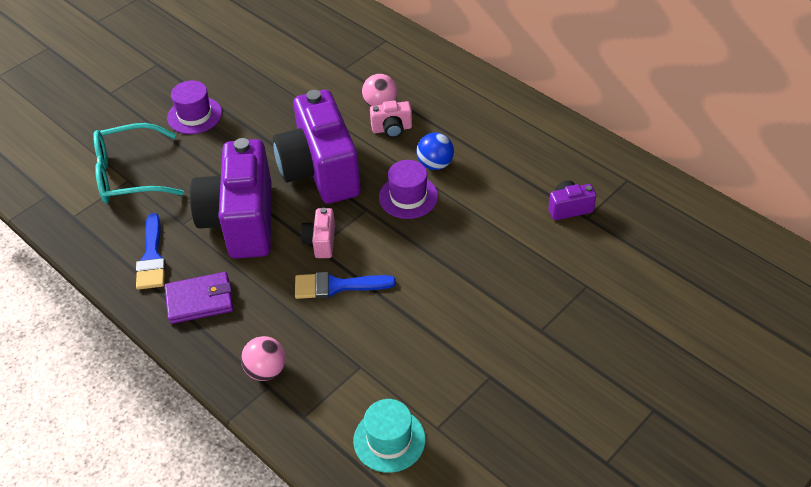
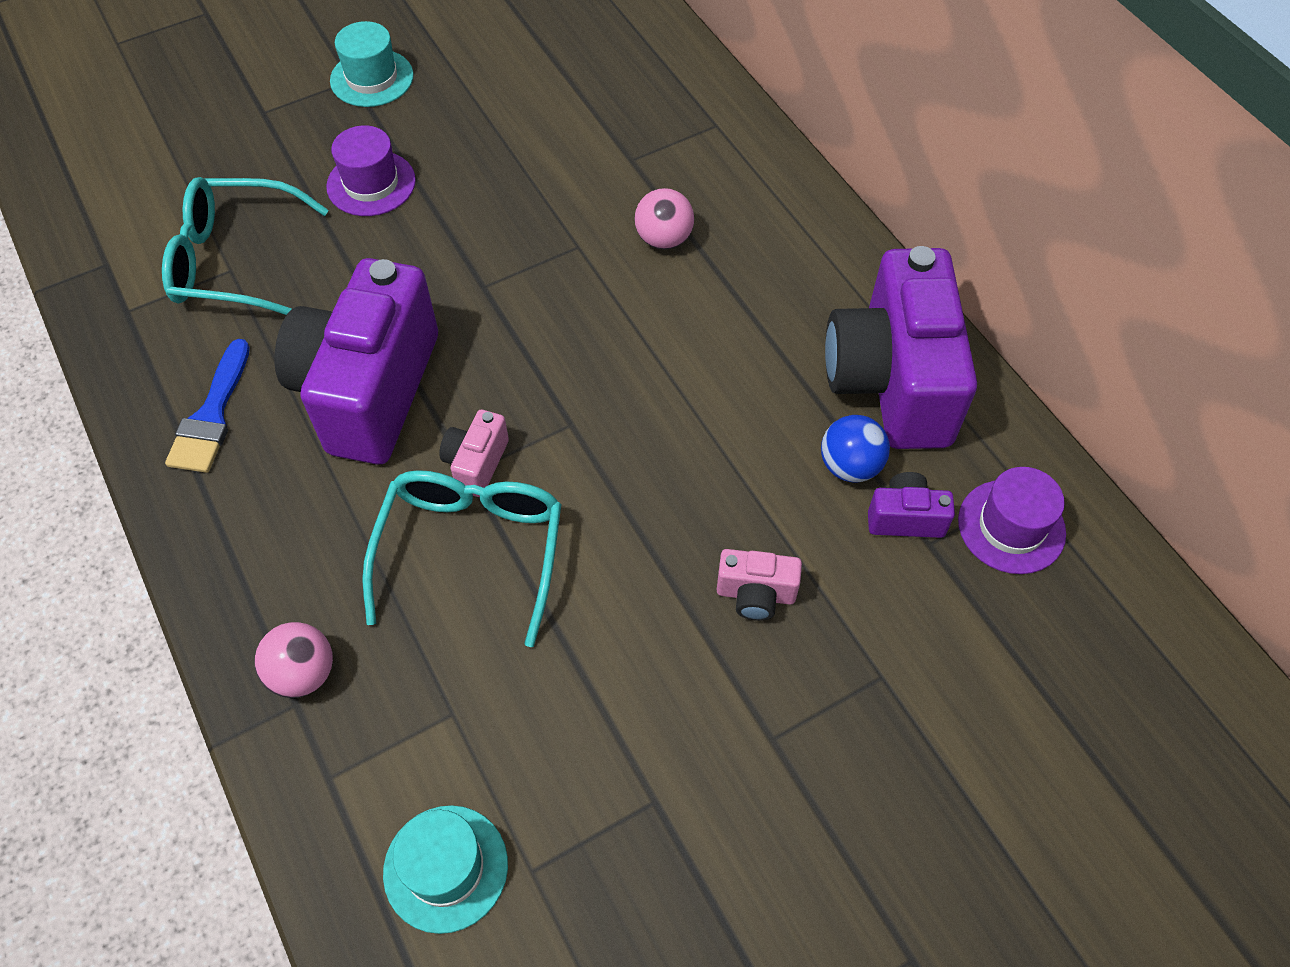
camera: 15 degrees right, 10 degrees up
purple wallet [165,272,233,324] -> none
purple camera [273,90,361,204] -> purple camera moved to [825,246,977,449]
blue brush [295,272,396,299] -> turquoise glasses [362,470,561,647]
pink camera [370,100,412,138] -> pink camera moved to [717,549,802,621]
purple hat [379,160,438,219] -> purple hat moved to [958,467,1066,574]
blue ball [416,132,454,170] -> blue ball moved to [821,415,890,482]
none -> turquoise hat [330,21,414,107]

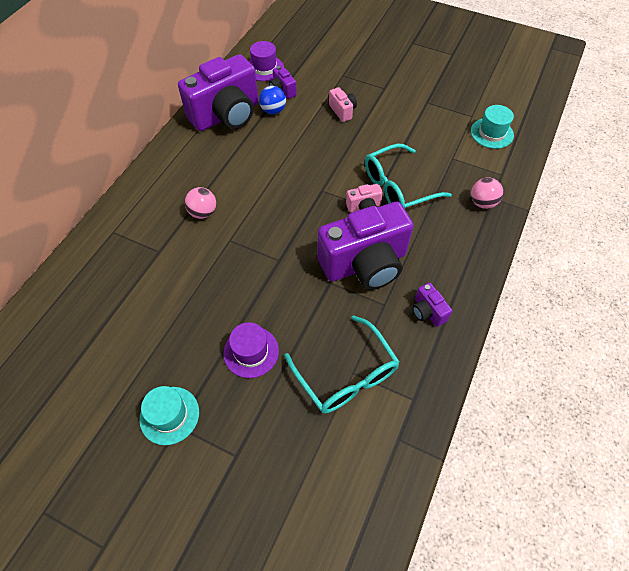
camera: 125 degrees left, 0 degrees up
blue brush [165,339,250,473] -> purple camera [412,282,452,327]

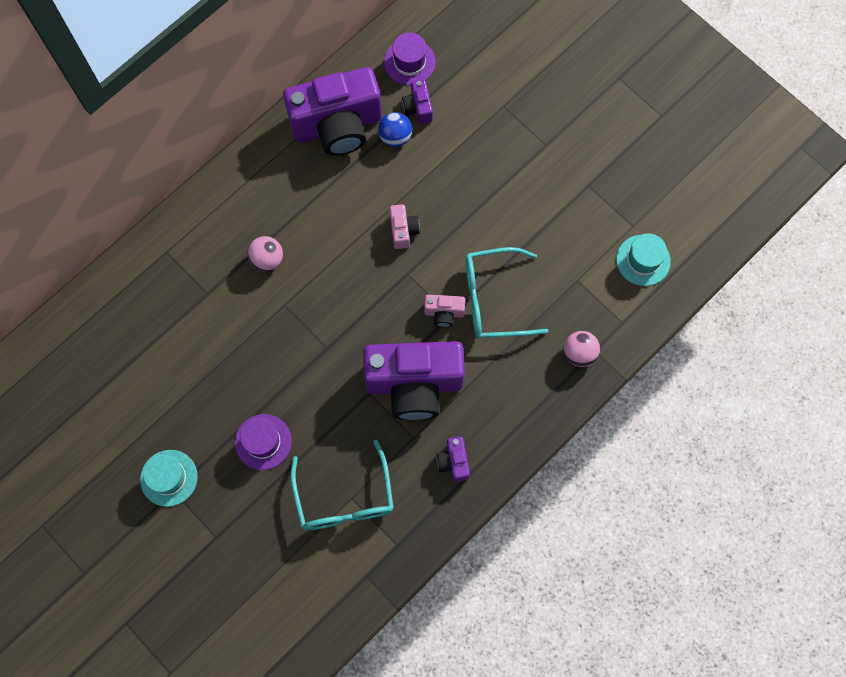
camera: 20 degrees right, 15 degrees up
pink camera [329,87,357,122] -> pink camera moved to [390,204,420,249]

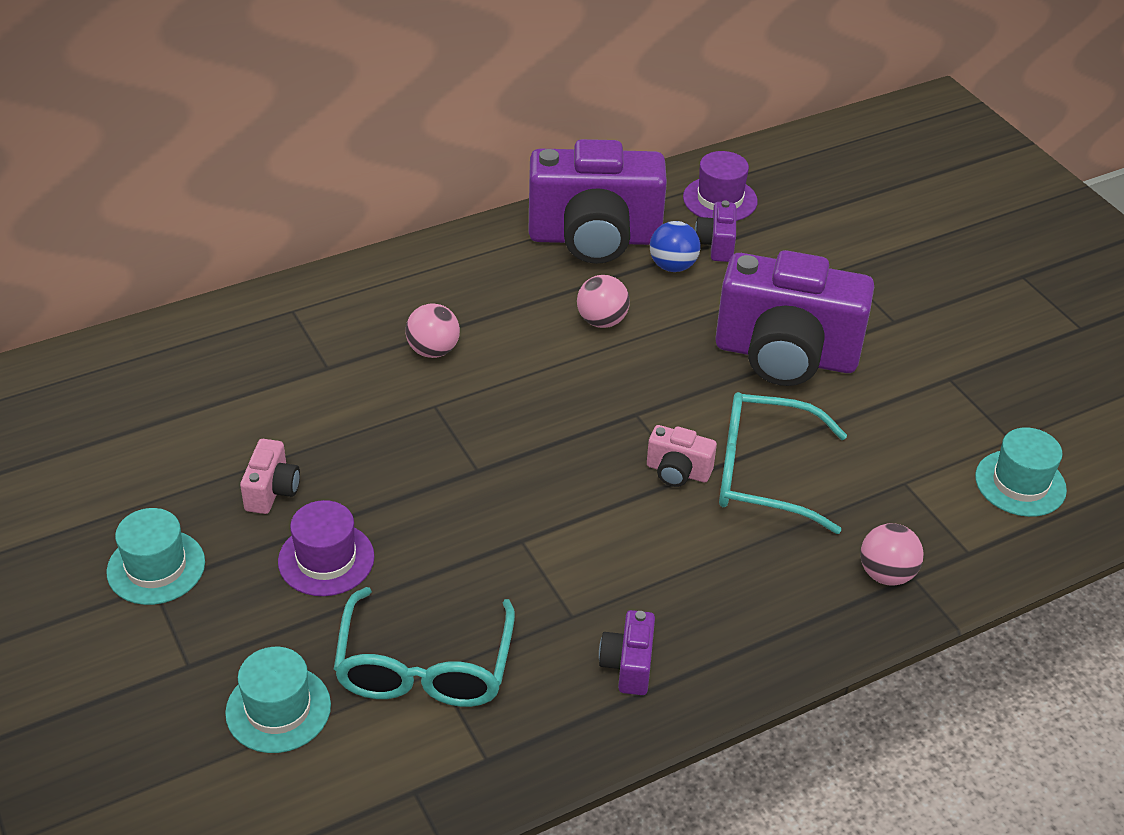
camera: 15 degrees right, 30 degrees down
purple camera [363,341,465,420] -> purple camera moved to [715,250,874,386]
pink camera [390,204,420,249] -> pink camera moved to [240,439,300,514]
none -> turquoise hat [225,647,331,753]
none -> pink ball [577,275,630,328]

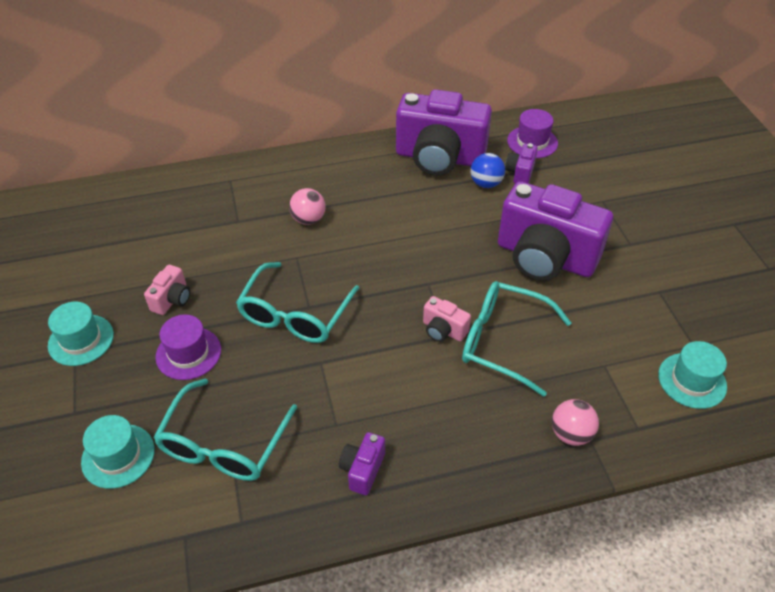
camera: 15 degrees right, 5 degrees up
pink ball [577,275,630,328] -> none
none -> turquoise glasses [236,262,360,343]

